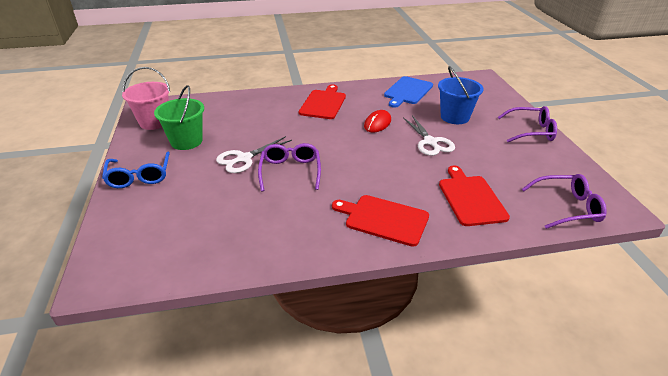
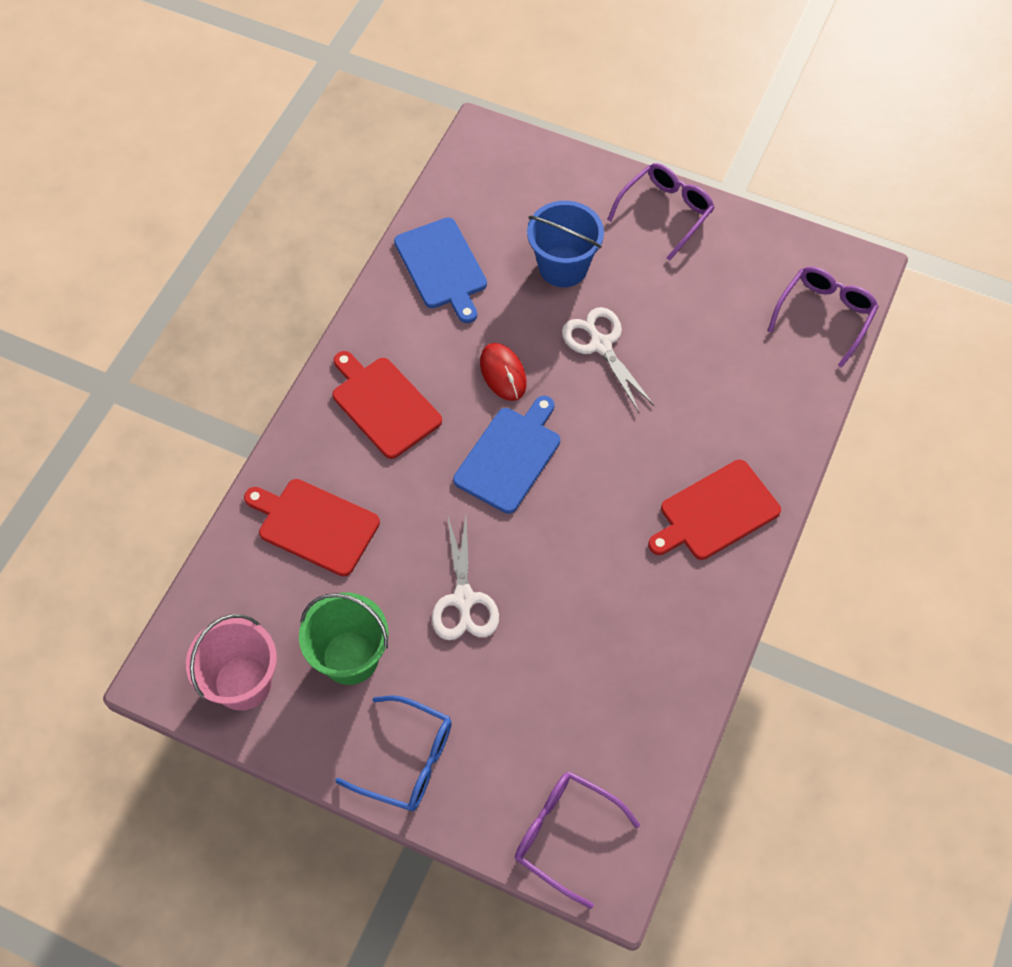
camera: 55 degrees left, 25 degrees up
purple glasses [258,143,321,191] -> purple glasses moved to [515,771,640,909]
white scissors [403,115,455,156] -> white scissors turned 135 degrees counterclockwise [562,307,655,412]
red cutting board [439,165,510,226] -> red cutting board moved to [244,479,380,577]
none -> blue cutting board [453,396,560,514]

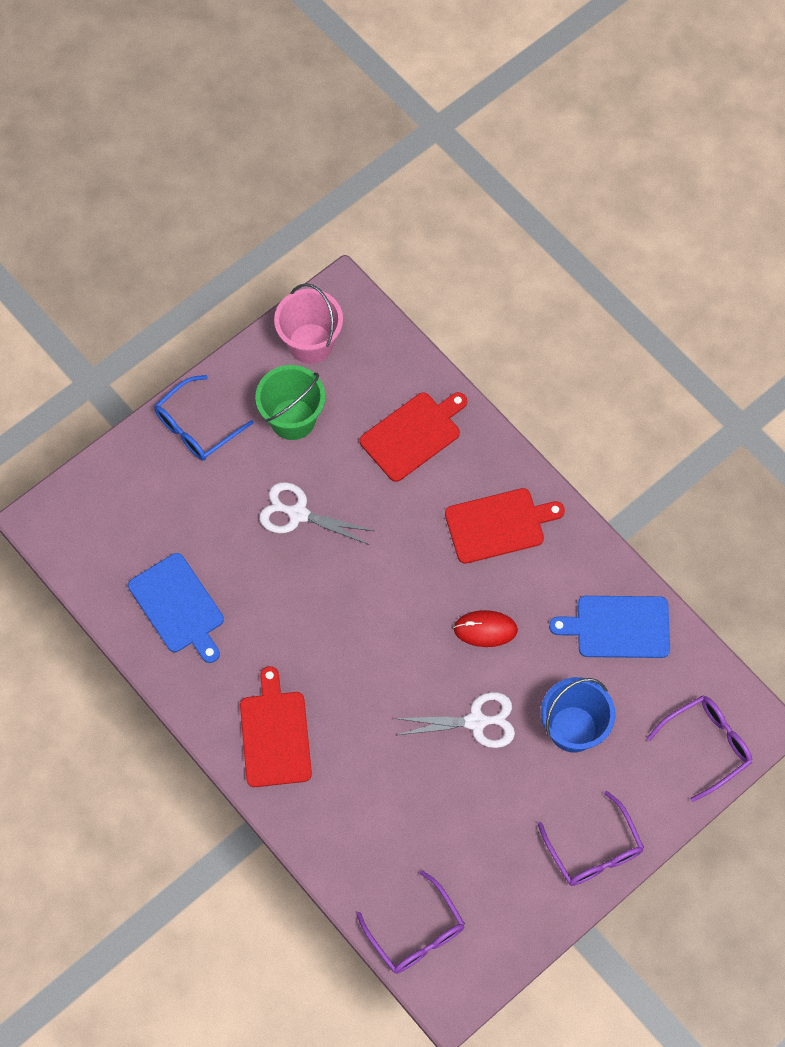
camera: 115 degrees right, 5 degrees up
blue cutting board [453,396,560,514] -> blue cutting board moved to [128,553,224,663]
purple glasses [515,771,640,909] -> purple glasses moved to [647,695,752,802]

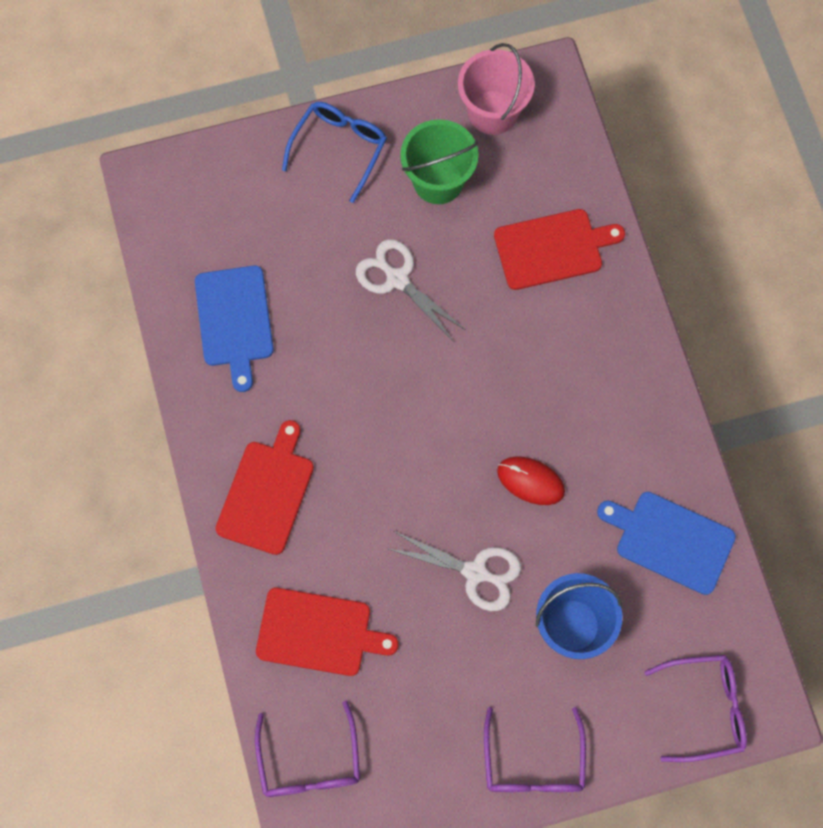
camera: 25 degrees right, 5 degrees up
blue glasses [154,375,254,460] -> blue glasses turned 135 degrees clockwise [282,102,387,203]
red cutting board [445,488,565,564] -> red cutting board moved to [256,588,398,676]

